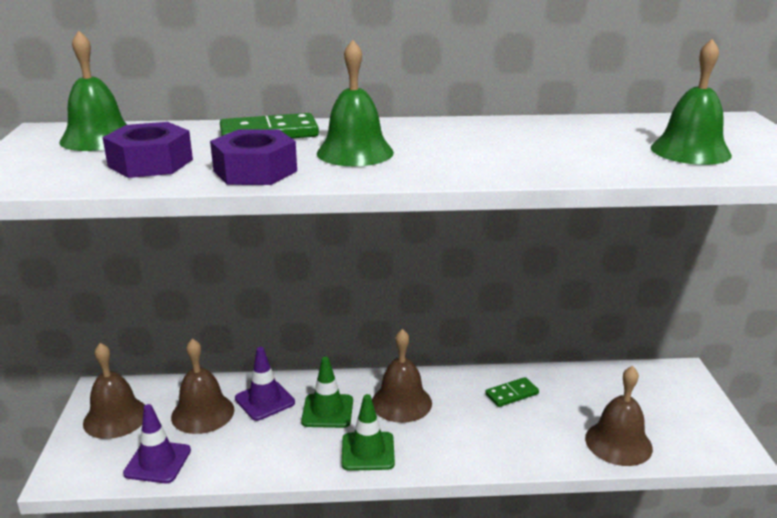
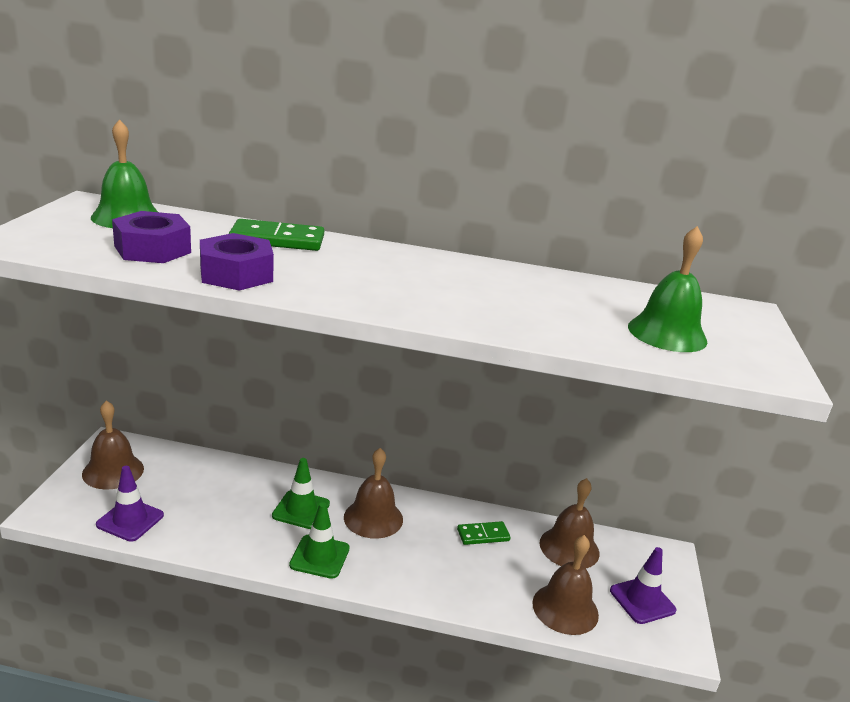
camera: 10 degrees right, 0 degrees up
brown bell [171,338,234,434] -> brown bell moved to [540,478,599,568]
purple traffic cone [235,347,295,421] -> purple traffic cone moved to [610,547,677,624]
green bell [317,40,394,166] -> none

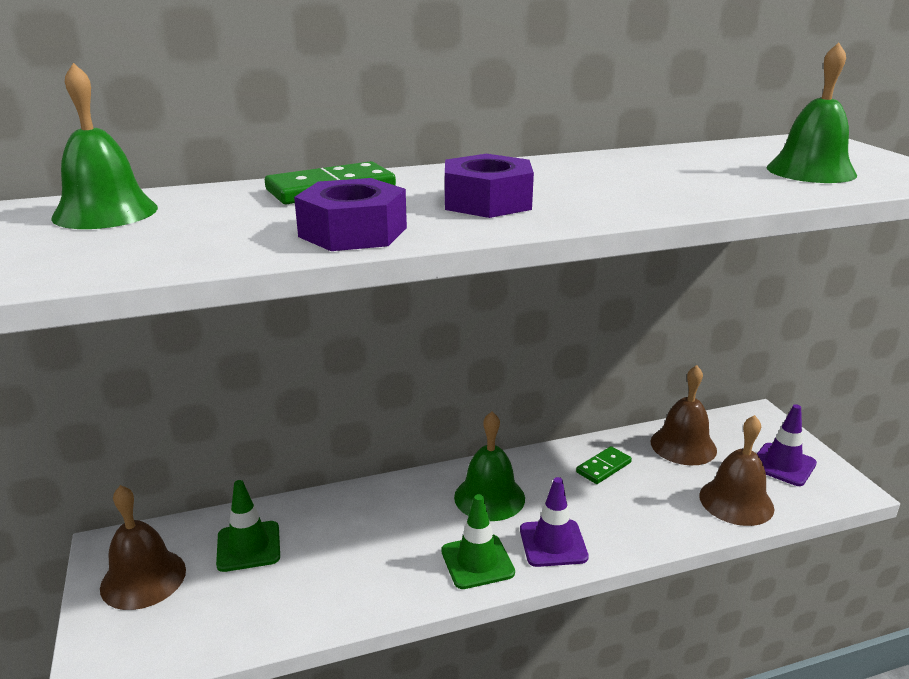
camera: 25 degrees left, 0 degrees up
purple traffic cone [96,466,164,542] -> purple traffic cone moved to [520,477,589,567]
purple nut [112,211,191,263] -> purple nut moved to [445,154,534,218]
green traffic cone [272,458,330,529] -> green traffic cone moved to [216,480,280,572]
brown bell [344,448,403,539] -> green bell [454,412,525,521]

